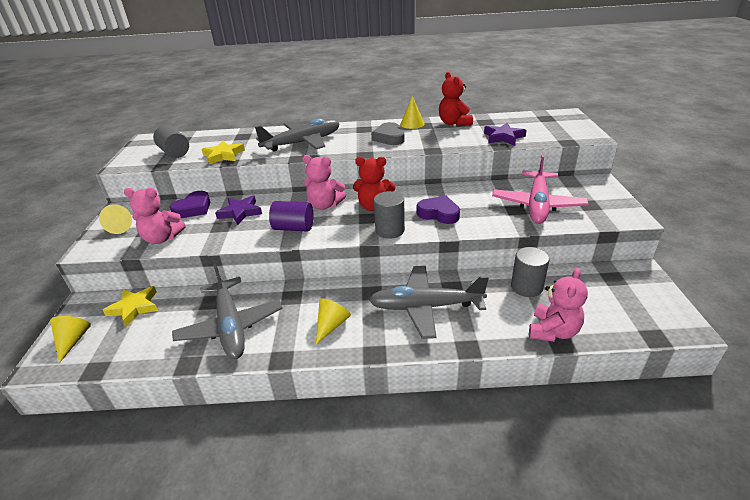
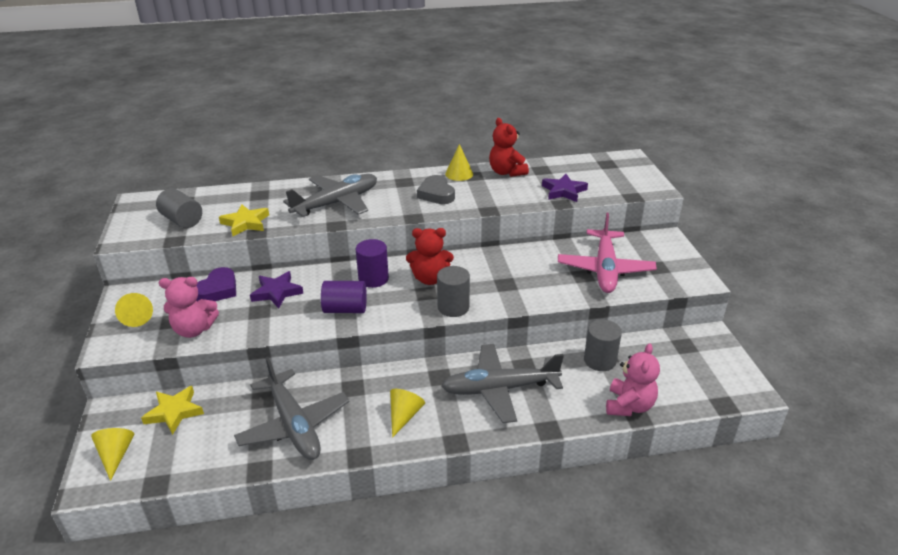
camera: 10 degrees left, 0 degrees up
pink teddy bear [302,155,346,210] -> purple cylinder [356,239,389,288]
purple heart [417,196,460,224] -> none

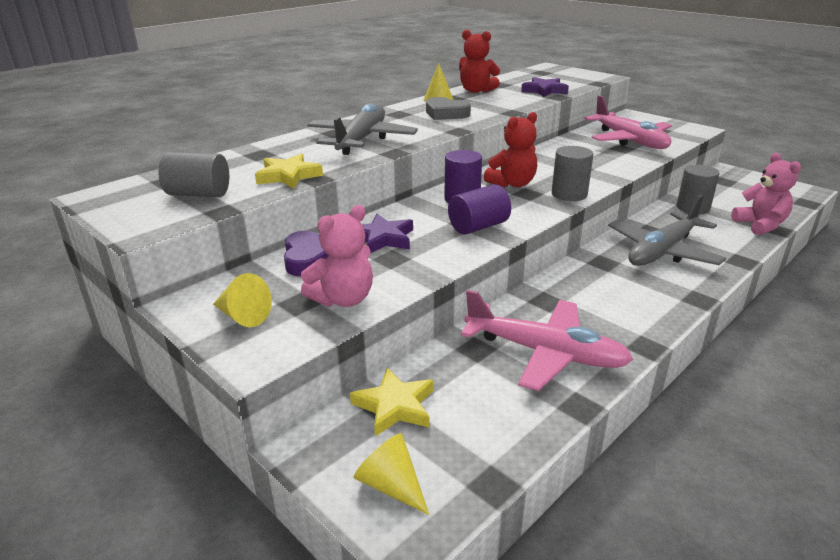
camera: 35 degrees left, 5 degrees down
grey plane [234,357,349,460] -> pink plane [461,290,633,391]
yellow cone [390,389,425,438] -> none

